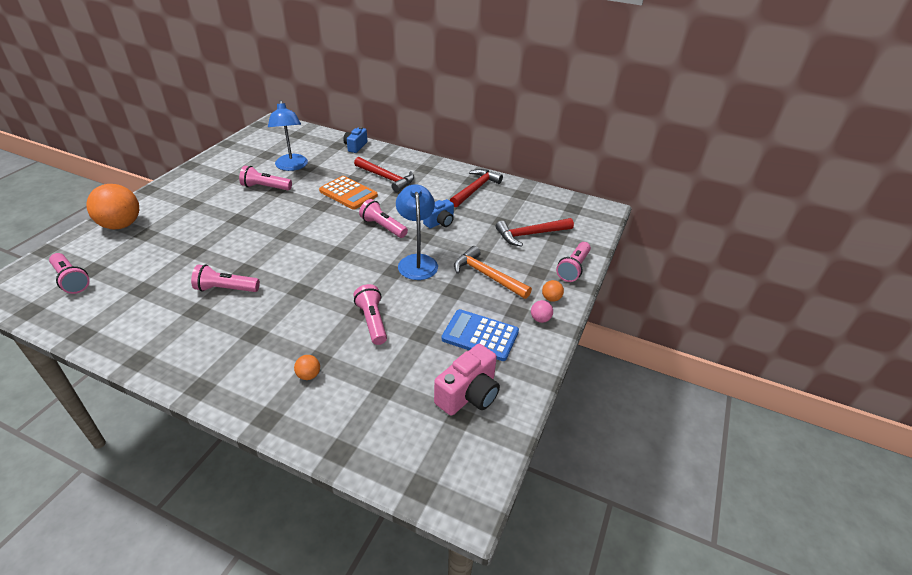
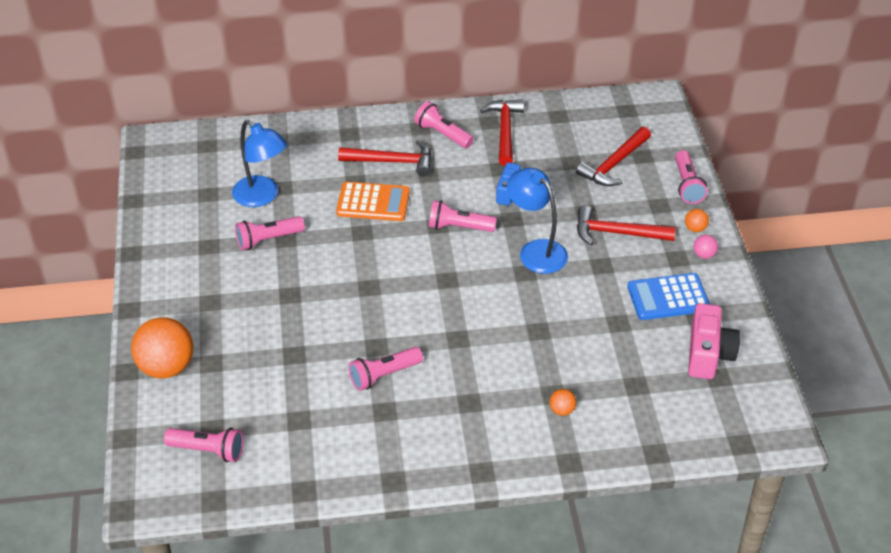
camera: 30 degrees left, 5 degrees up
blue camera [343,127,367,153] -> none
pink flashlight [353,284,387,345] -> pink flashlight moved to [414,101,474,148]
orange hammer [454,246,532,299] -> red hammer [577,206,676,245]

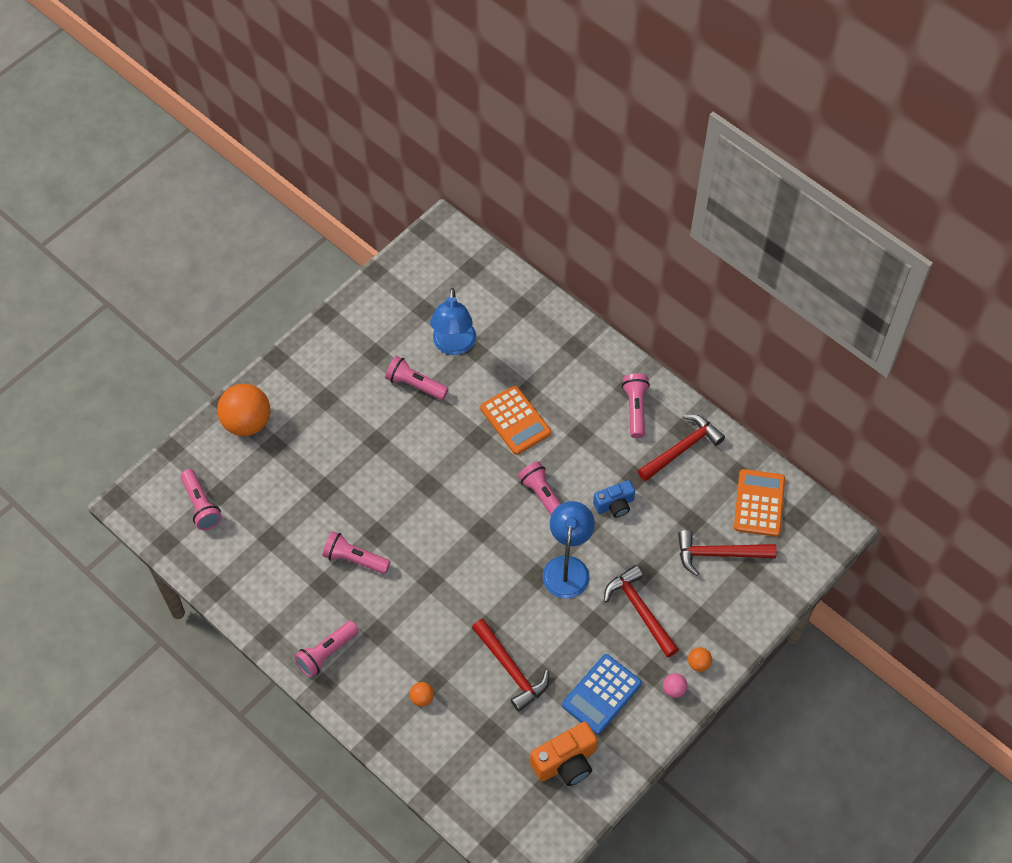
camera: 50 degrees right, 15 degrees up
red hammer [338,140,431,176] -> red hammer moved to [472,619,549,712]
blue calculator [627,273,710,320] -> blue calculator turned 90 degrees counterclockwise [562,654,642,734]
pink flashlight [675,150,708,204] -> pink flashlight moved to [294,621,359,678]
pink camera [688,303,740,379] -> orange camera [530,722,598,786]
none -> orange calculator [734,469,785,537]

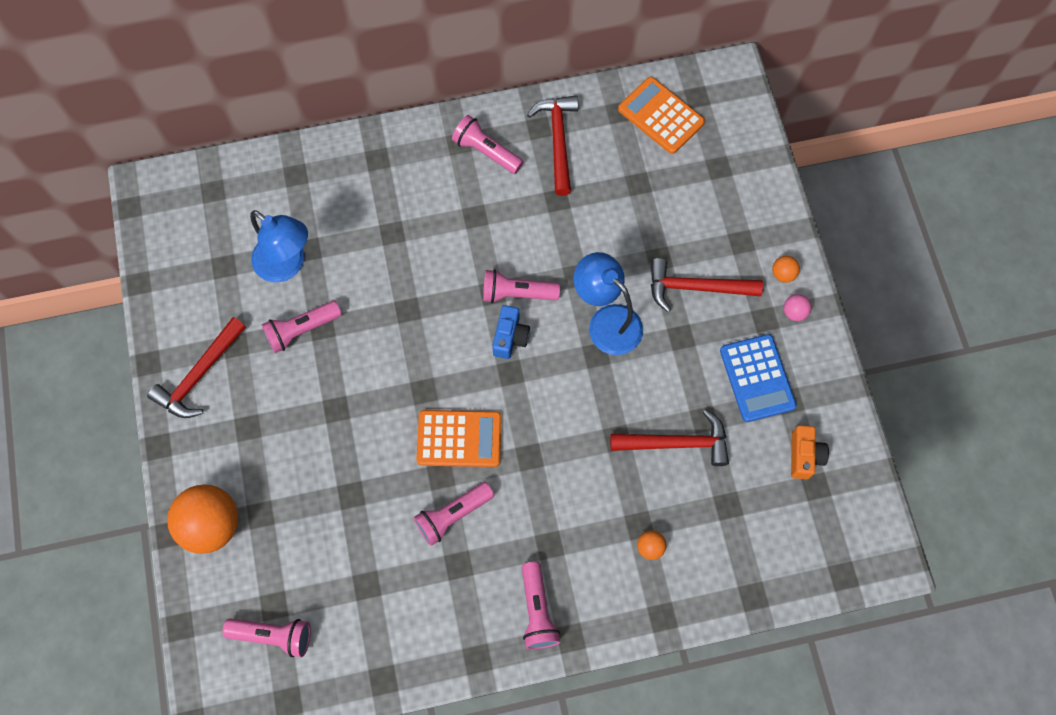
camera: 55 degrees left, 10 degrees up
orange calculator [480,386,551,455] -> orange calculator moved to [417,410,502,467]
orange camera [530,722,598,786] -> orange camera [791,425,829,479], size x0.65
blue camera [593,480,635,518] -> blue camera moved to [492,305,530,359]
red hammer [678,530,777,576] -> red hammer moved to [147,317,246,418]

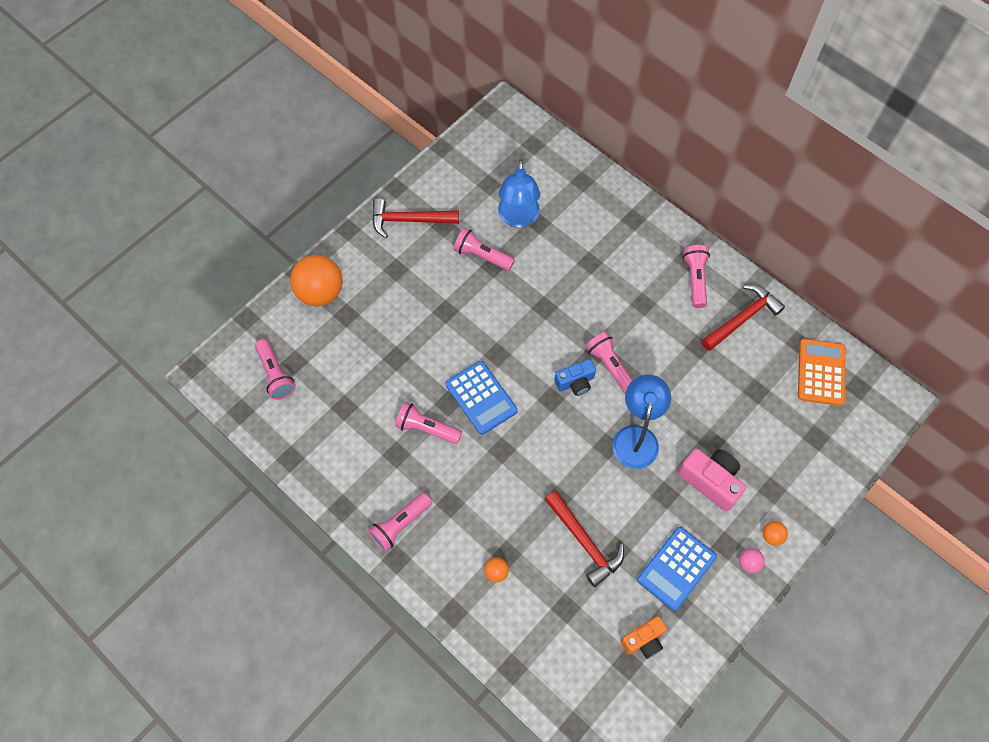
camera: 55 degrees right, 5 degrees down
orange calculator [417,410,502,467] -> blue calculator [446,361,517,435]
red hammer [651,258,763,312] -> pink camera [678,448,746,512]

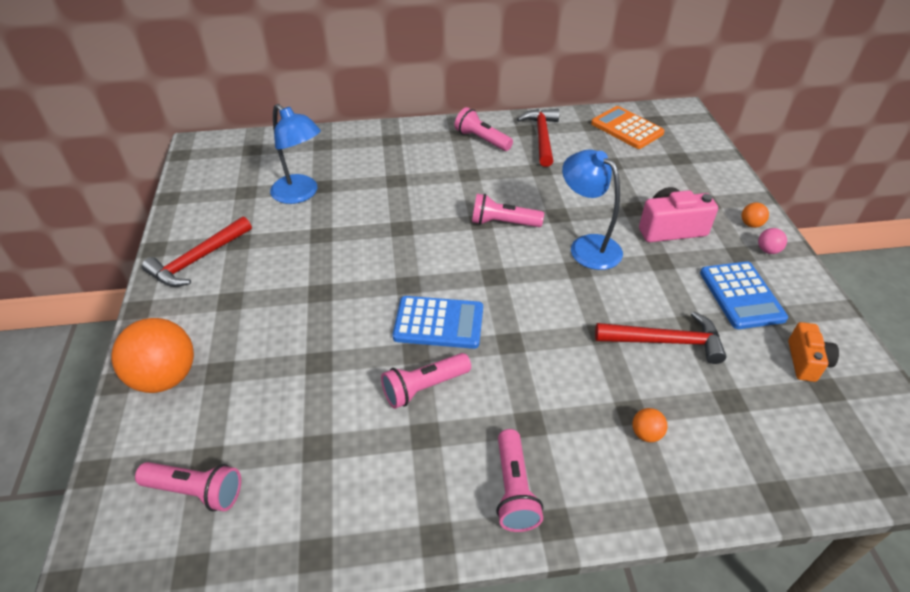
camera: 50 degrees left, 20 degrees down
pink flashlight [453,228,515,271] -> none
blue camera [554,359,596,396] -> none

